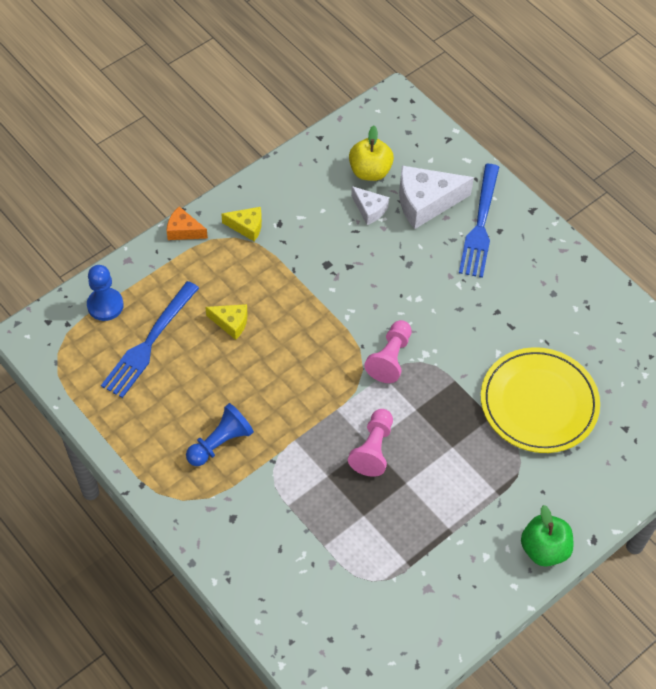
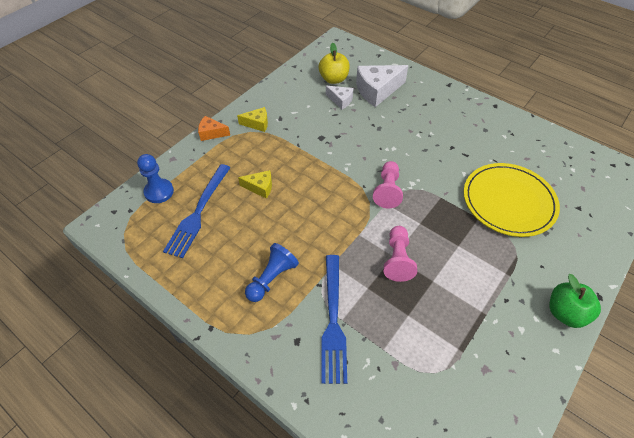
camera: 10 degrees left, 5 degrees down
blue fork [459,164,499,278] -> blue fork moved to [321,255,347,384]

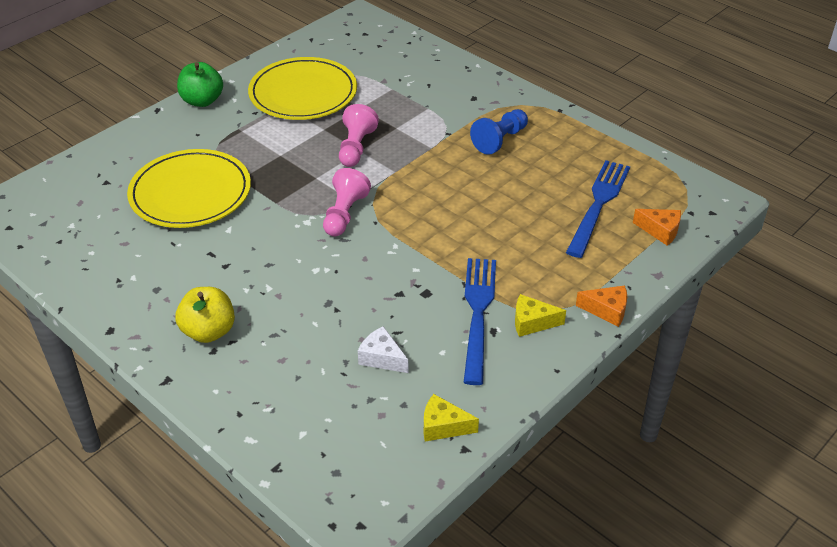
camera: 175 degrees left, 10 degrees down
blue pawn [137,154,174,203] -> orange cheese [633,209,681,246]
yellow cheese [238,170,272,199] -> yellow cheese moved to [424,394,479,441]
yellow apple [319,43,350,84] -> yellow apple moved to [175,287,235,343]
blue fork [321,255,347,384] -> blue fork moved to [463,258,496,385]
white cheese [356,65,409,107] -> none
none -> yellow plate [248,57,357,120]

